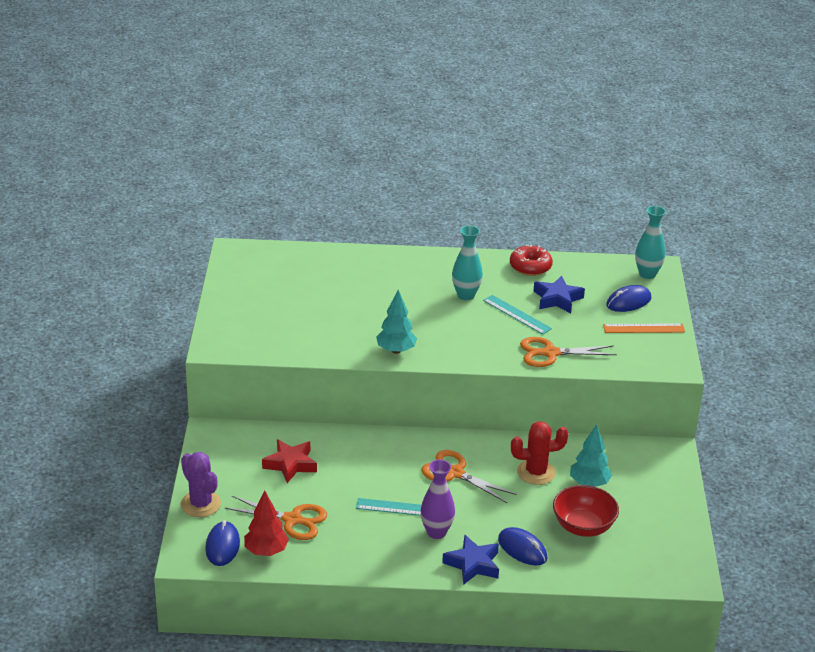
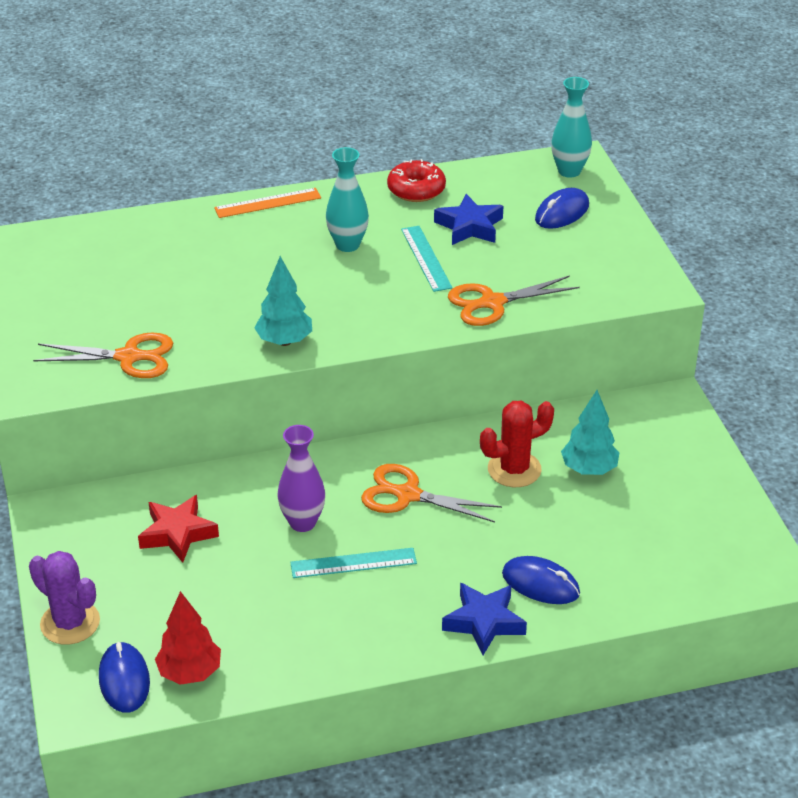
camera: 15 degrees left, 5 degrees up
orange scissors [225,496,327,540] -> orange scissors moved to [33,332,173,378]
purple vase [420,459,455,539] -> purple vase moved to [277,425,325,532]
turquoise ruler [483,295,552,335] -> turquoise ruler turned 45 degrees clockwise [401,226,452,292]
red bowl [553,485,619,537] -> none
orange ruler [603,323,685,333] -> orange ruler moved to [214,188,321,218]

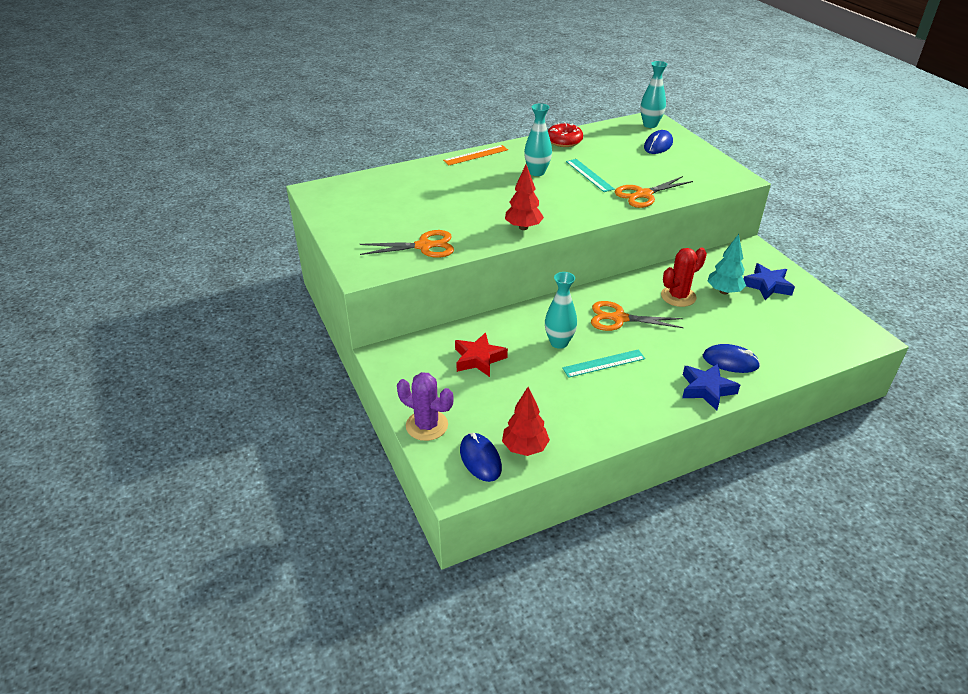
camera: 10 degrees left, 0 degrees up
turquoise tree [254,256,312,346] -> red tree [505,164,544,230]
purple vase [277,425,325,532] -> turquoise vase [545,272,577,349]
blue star [434,194,503,245] -> blue star moved to [744,263,795,300]

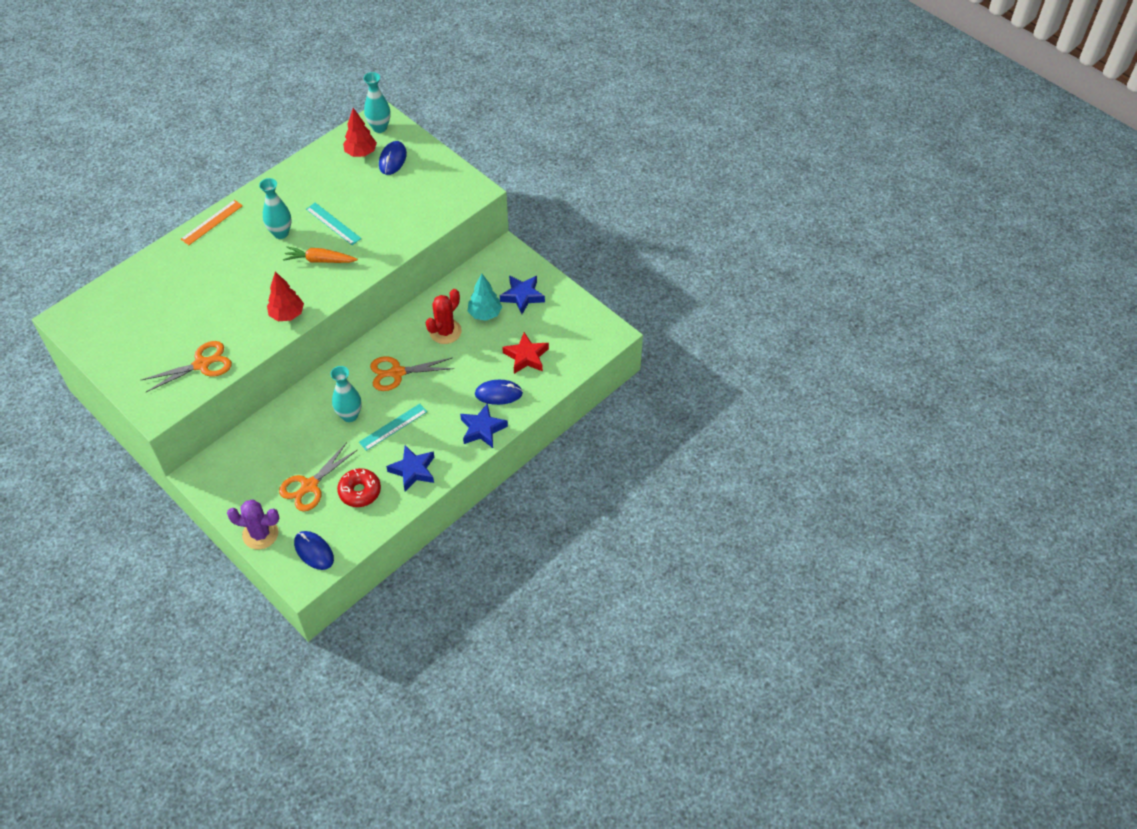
camera: 20 degrees left, 15 degrees up
red star [455,333,508,377] -> red star moved to [502,332,549,374]
red tree [502,387,550,456] -> red tree moved to [343,108,377,157]
red donut [548,122,583,147] -> red donut moved to [337,468,381,507]
orange scissors [615,176,693,208] -> orange scissors moved to [279,442,358,511]
none -> orange carrot [283,246,358,263]
none -> blue star [386,445,434,492]

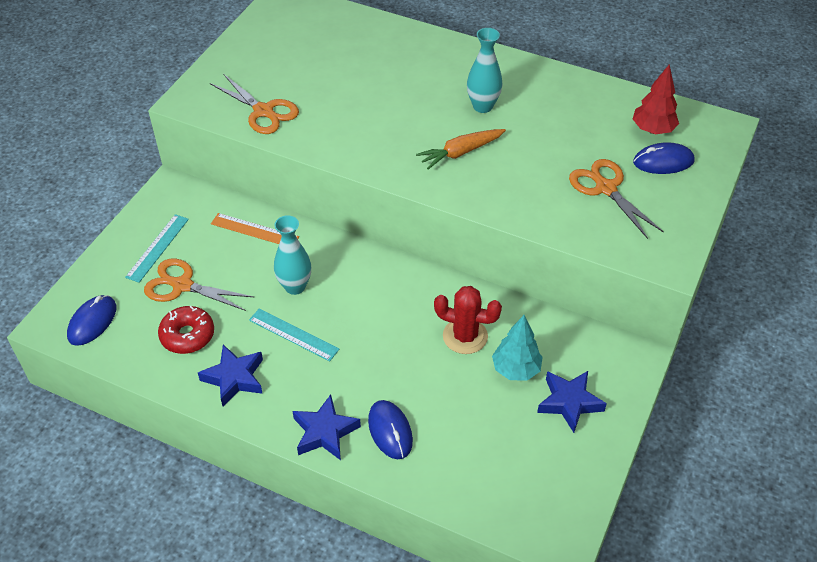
camera: 70 degrees right, 5 degrees down
orange ruler [181,200,243,245] -> orange ruler moved to [211,213,299,244]
purple cactus [227,500,279,549] -> none
red tree [267,271,304,321] -> none
orange carrot [283,246,358,263] -> orange carrot turned 105 degrees counterclockwise [416,129,506,169]
turquoise ruler [306,203,361,245] -> turquoise ruler moved to [125,214,189,283]
turquoise vase [364,72,391,133] -> none
orange scissors [370,356,455,391] -> orange scissors moved to [569,159,664,239]
red star [502,332,549,374] -> none

